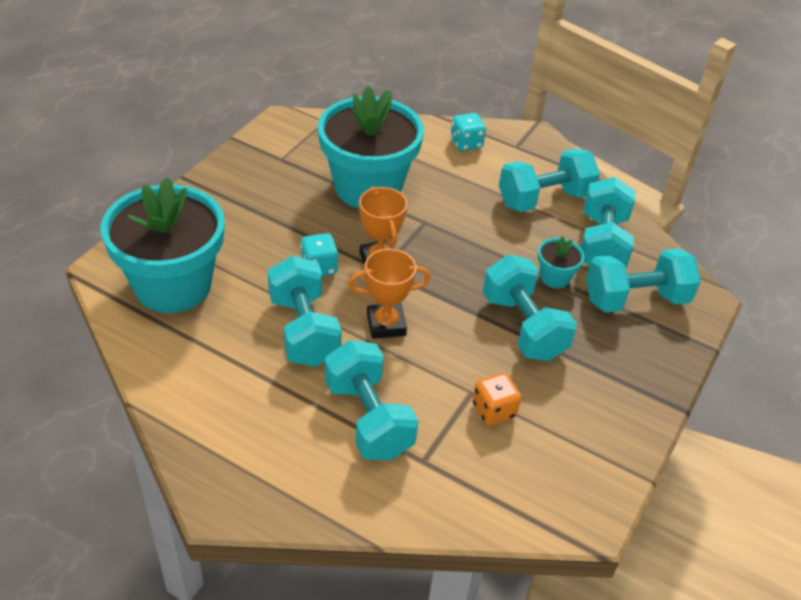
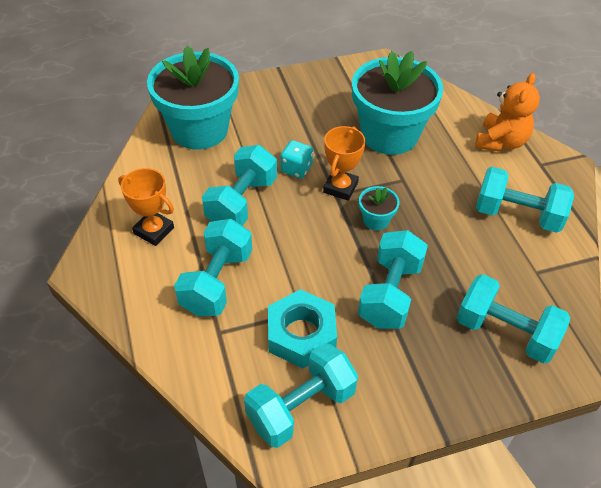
camera: 45 degrees right, 5 degrees up
orange trophy [348,249,430,339] -> orange trophy moved to [118,168,174,246]
turquoise dice [451,113,486,151] -> orange teddy bear [475,73,540,152]
orange dice [473,373,521,426] -> turquoise nut [268,289,337,368]
turquoise flower pot [538,236,584,288] -> turquoise flower pot moved to [359,186,400,231]
turquoise dumbbell [581,177,635,267] -> turquoise dumbbell moved to [244,343,358,448]

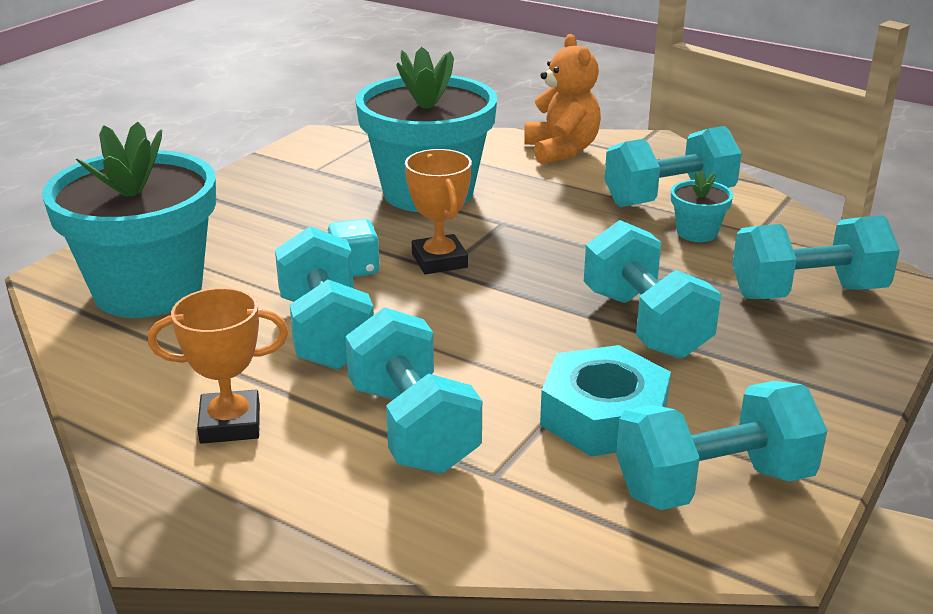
camera: 40 degrees left, 20 degrees down
turquoise dumbbell [244,343,358,448] -> turquoise dumbbell turned 60 degrees clockwise [616,381,828,510]
turquoise flower pot [359,186,400,231] -> turquoise flower pot moved to [671,170,733,242]

